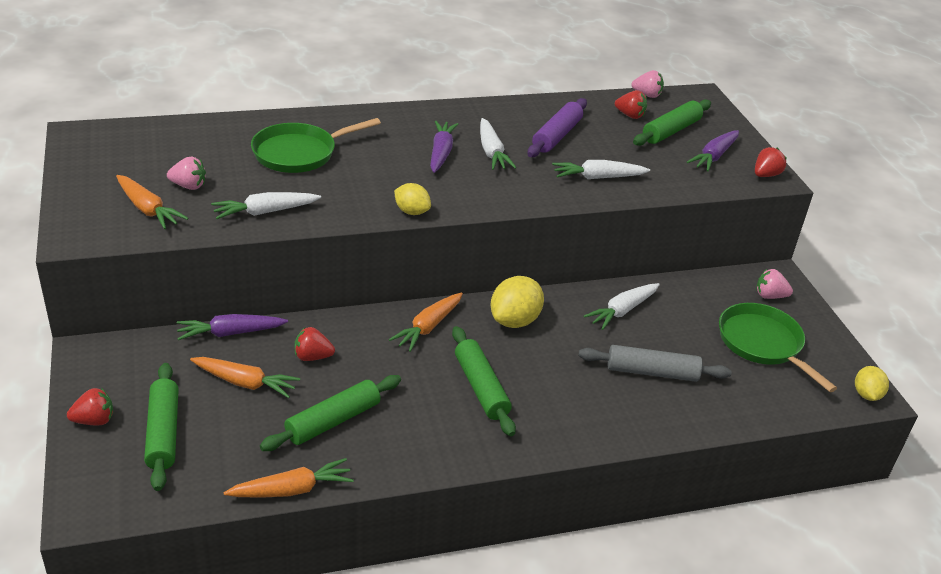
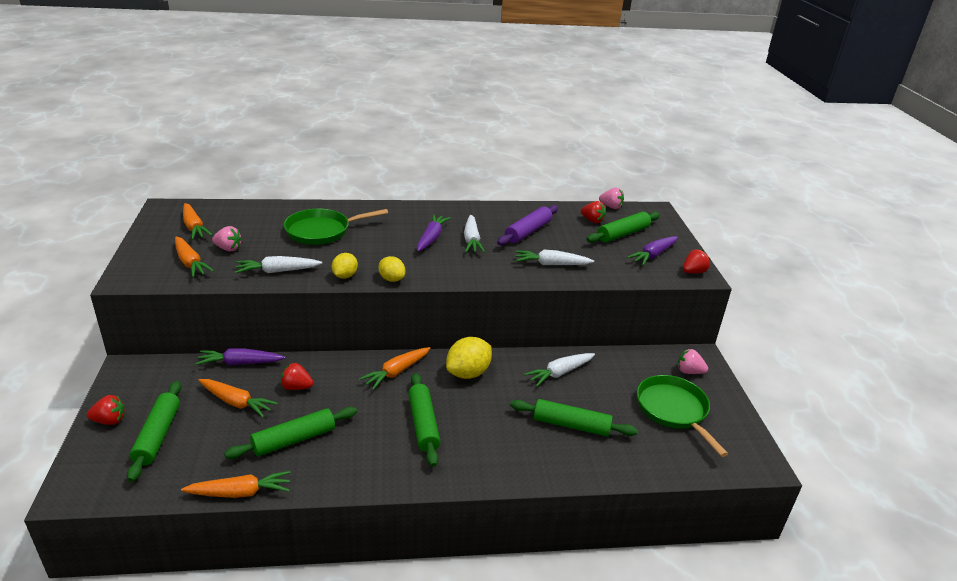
camera: 10 degrees right, 5 degrees down
grey rolling pin [578,345,731,382] -> green rolling pin [510,399,637,436]
yellow lemon [855,366,889,401] -> yellow lemon moved to [332,253,358,279]
none -> orange carrot [183,203,213,240]

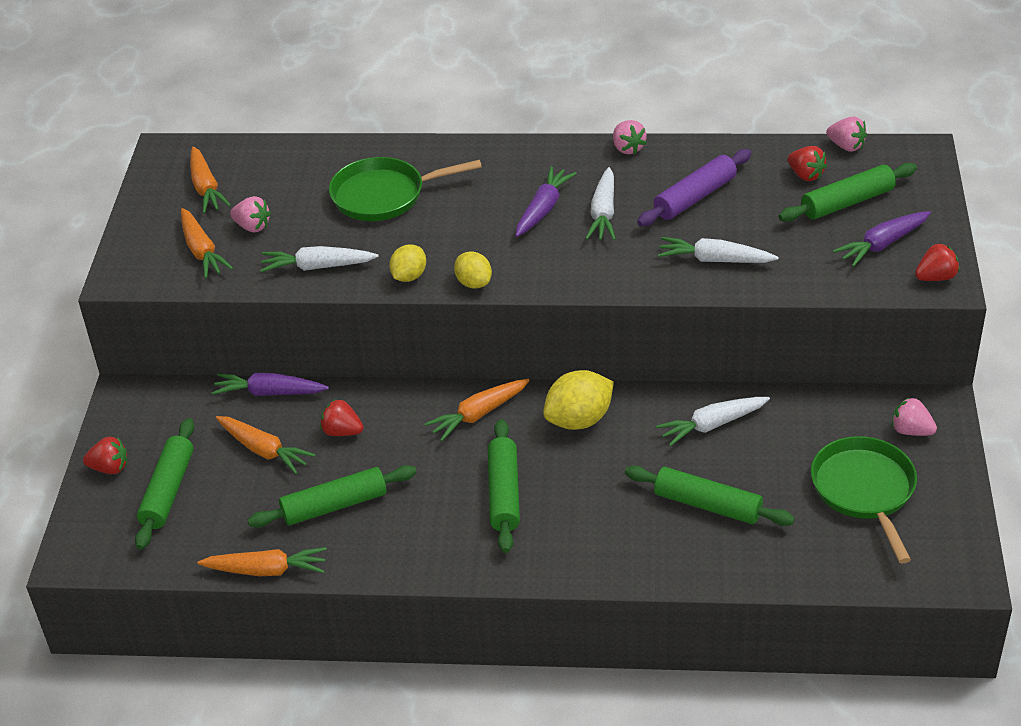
camera: 15 degrees right, 10 degrees up
none -> pink strawberry [613,120,647,154]

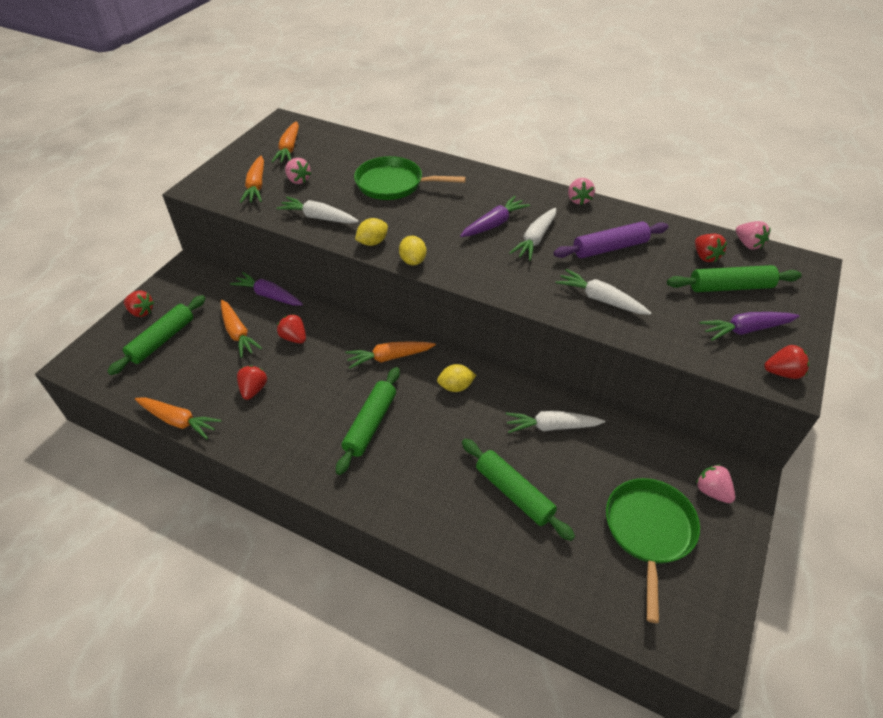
camera: 20 degrees right, 5 degrees up
green rolling pin [248,465,417,528] -> red strawberry [237,365,267,400]
yellow lemon [543,370,614,430] -> yellow lemon [437,364,476,392], size x0.61

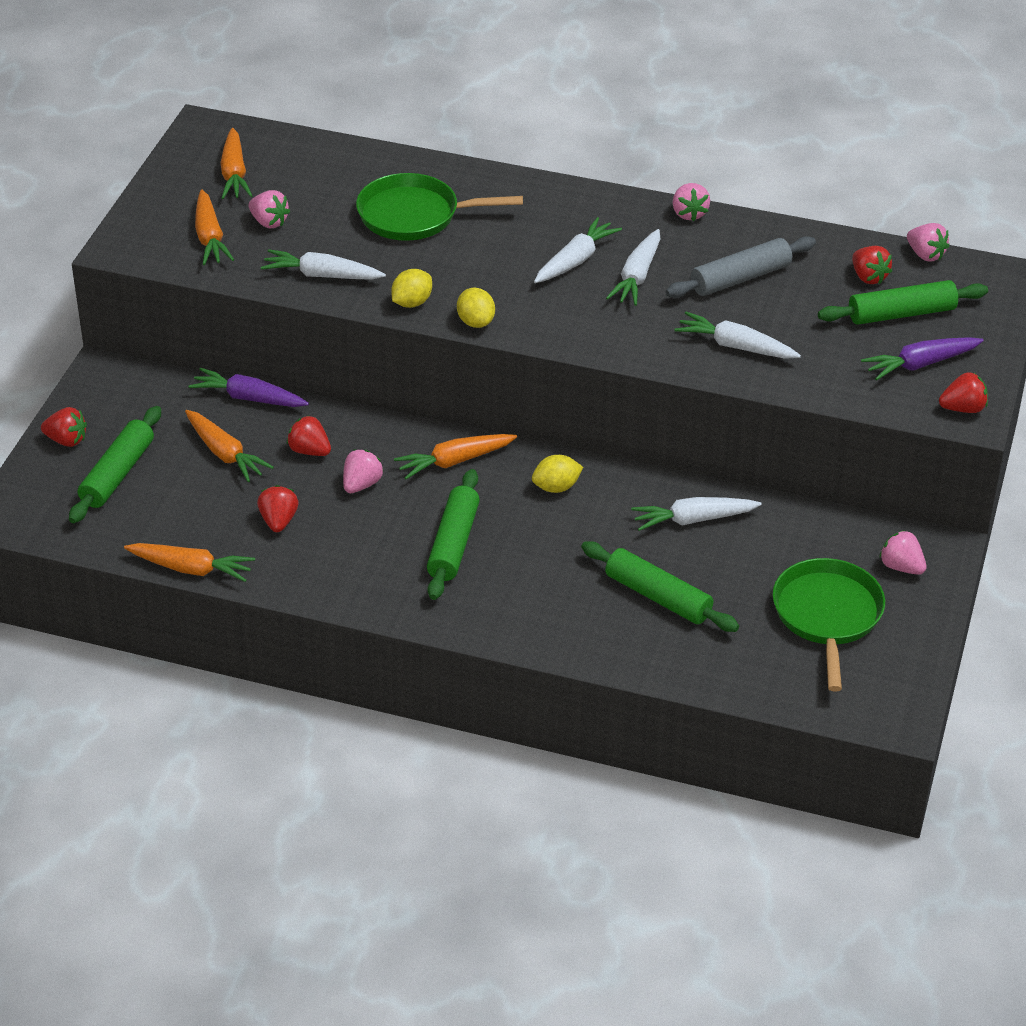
camera: 10 degrees left, 5 degrees down
purple carrot [460,196,530,237] -> white carrot [534,217,622,283]
purple rolling pin [554,221,669,258] -> grey rolling pin [666,236,816,298]
none -> pink strawberry [343,450,383,493]

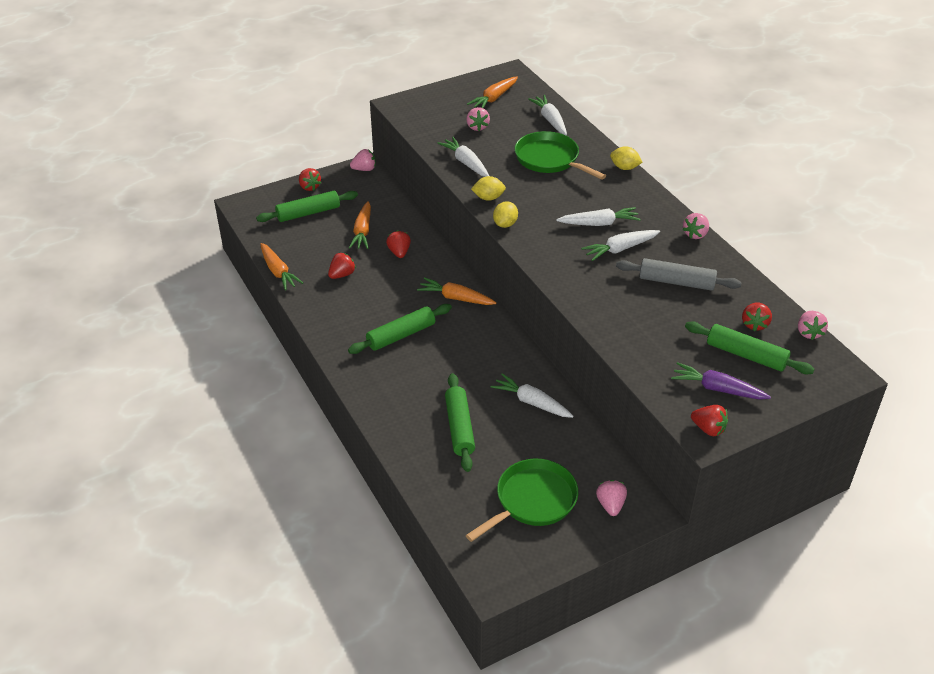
camera: 45 degrees right, 0 degrees up
purple carrot [188,368,309,407] -> none
orange carrot [195,190,234,265] -> none
pink strawberry [343,450,383,493] -> pink strawberry moved to [350,149,376,171]
yellow lemon [532,455,583,493] -> yellow lemon moved to [610,146,643,170]
white carrot [674,312,801,359] -> white carrot moved to [528,95,567,135]

